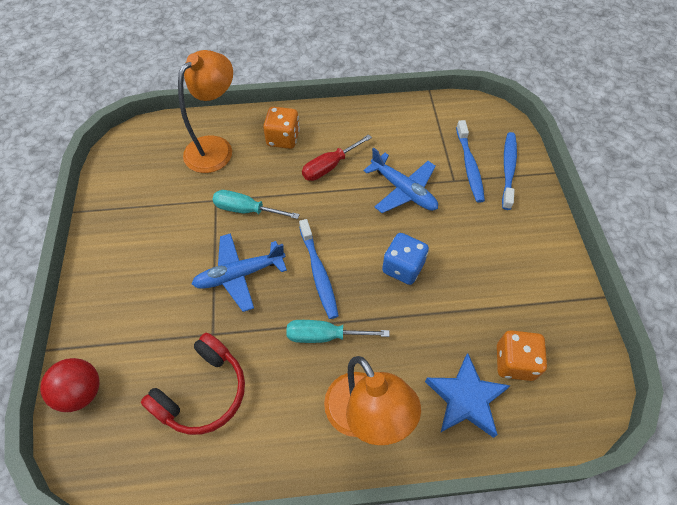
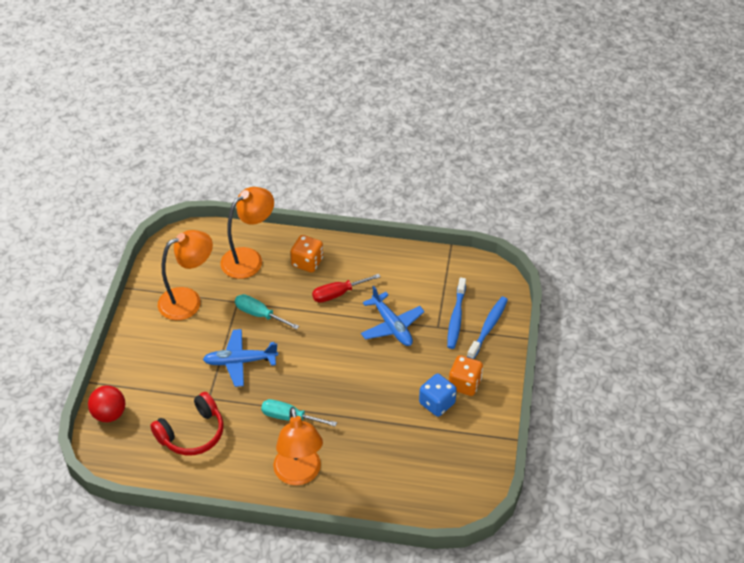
camera: 15 degrees right, 10 degrees down
blue toothbrush [299,219,339,319] -> none
blue dice [382,233,429,285] -> blue dice moved to [419,374,457,417]
blue star [425,353,510,438] -> none
orange dice [497,330,547,381] -> orange dice moved to [449,355,483,396]
none -> orange lamp [158,230,213,320]

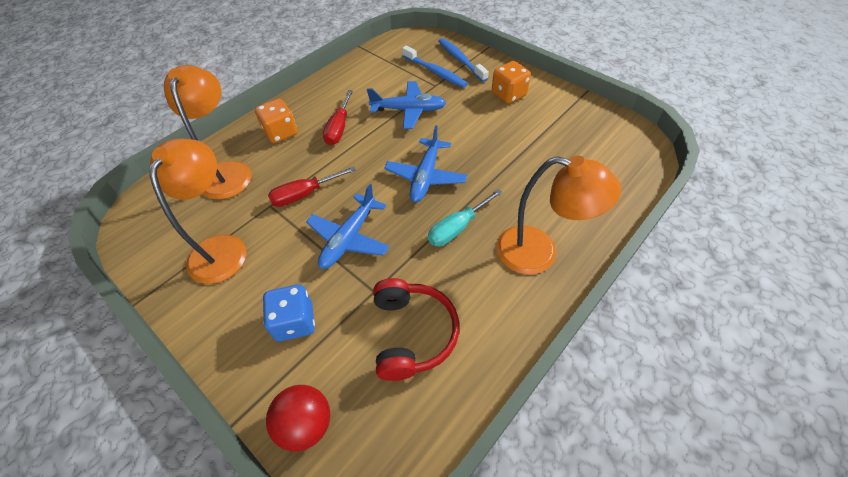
camera: 55 degrees left, 5 degrees up
turquoise screwdriver [235,294,299,330] -> red screwdriver [268,166,356,207]
blue dice [419,374,457,417] -> blue dice moved to [263,284,315,341]
none -> blue plane [384,125,467,202]

